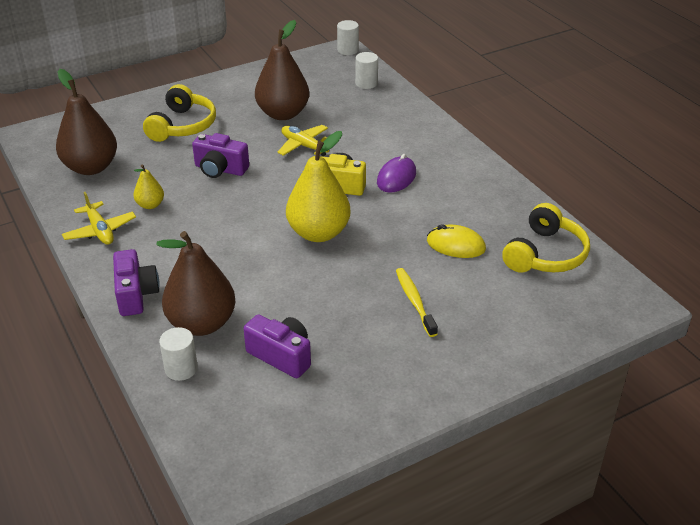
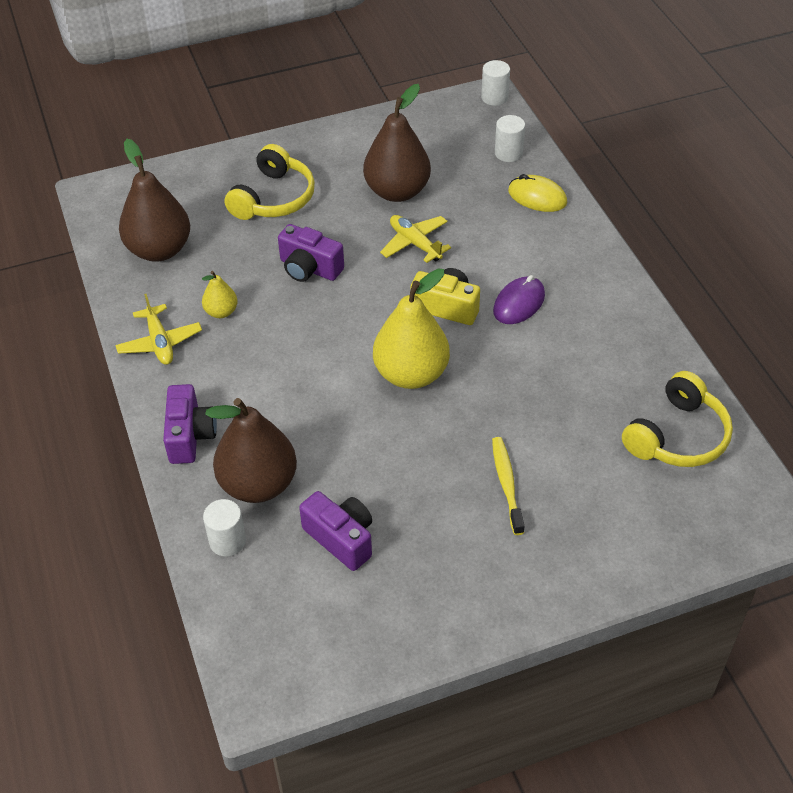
camera: 10 degrees right, 10 degrees up
yellow mouse [427,224,486,258] -> yellow mouse moved to [508,174,567,212]

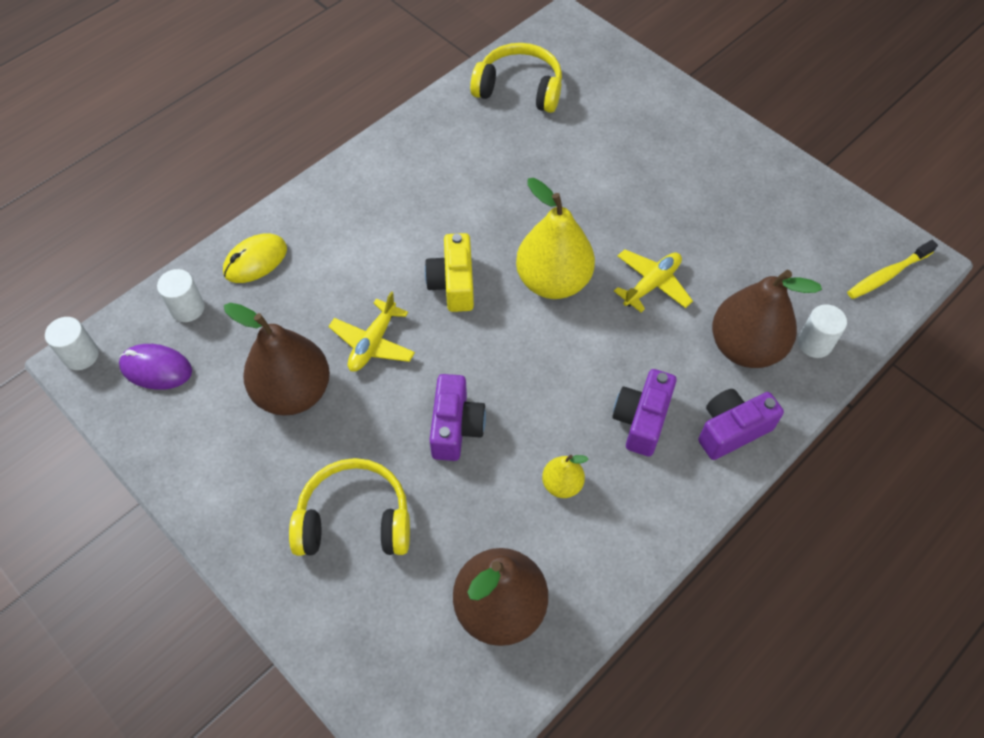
camera: 115 degrees left, 10 degrees up
yellow plane [115,294,202,365] -> yellow plane moved to [614,249,693,312]
purple camera [299,491,372,571] -> purple camera moved to [613,369,677,456]
yellow toothbrush [492,437,524,535] -> yellow toothbrush moved to [847,240,938,299]
purple mouse [493,275,545,324] -> purple mouse moved to [119,344,192,390]
yellow mouse [508,174,567,212] -> yellow mouse turned 45 degrees clockwise [223,233,287,283]

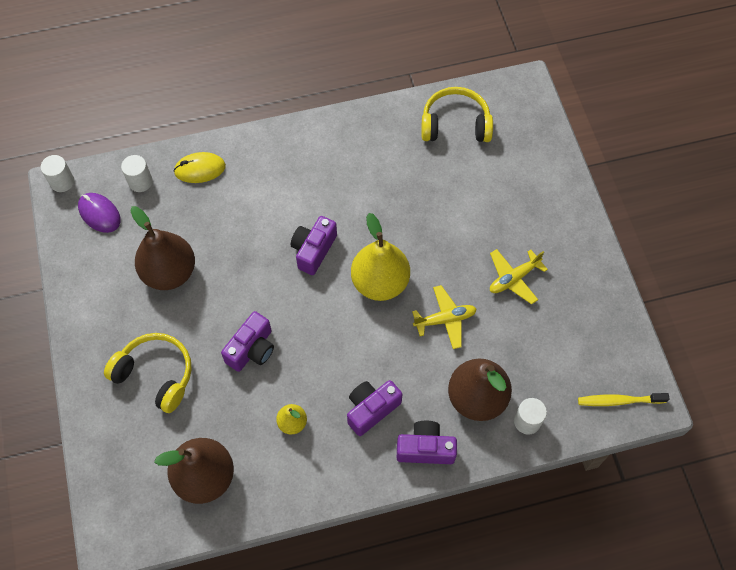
camera: 30 degrees right, 5 degrees up
yellow plane [328,291,415,372] -> yellow plane moved to [490,249,548,304]
yellow camera [425,233,474,312] -> purple camera [291,216,337,275]
yellow headphones [470,43,562,113] -> yellow headphones turned 45 degrees counterclockwise [421,87,493,142]

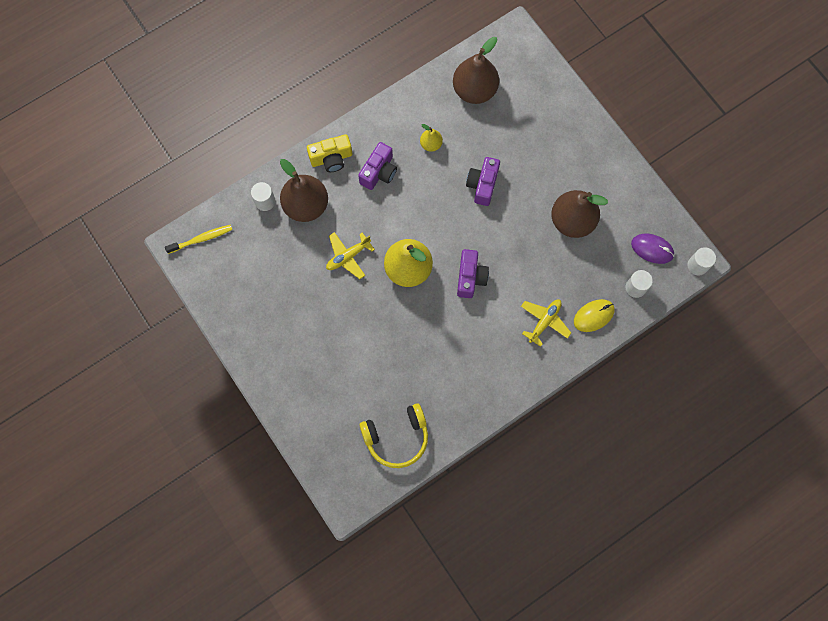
camera: 160 degrees right, 10 degrees up
yellow headphones [104,333,192,413] -> none
purple camera [397,421,457,464] -> yellow camera [307,134,352,172]
yellow plane [490,249,548,304] -> yellow plane moved to [521,299,571,347]

